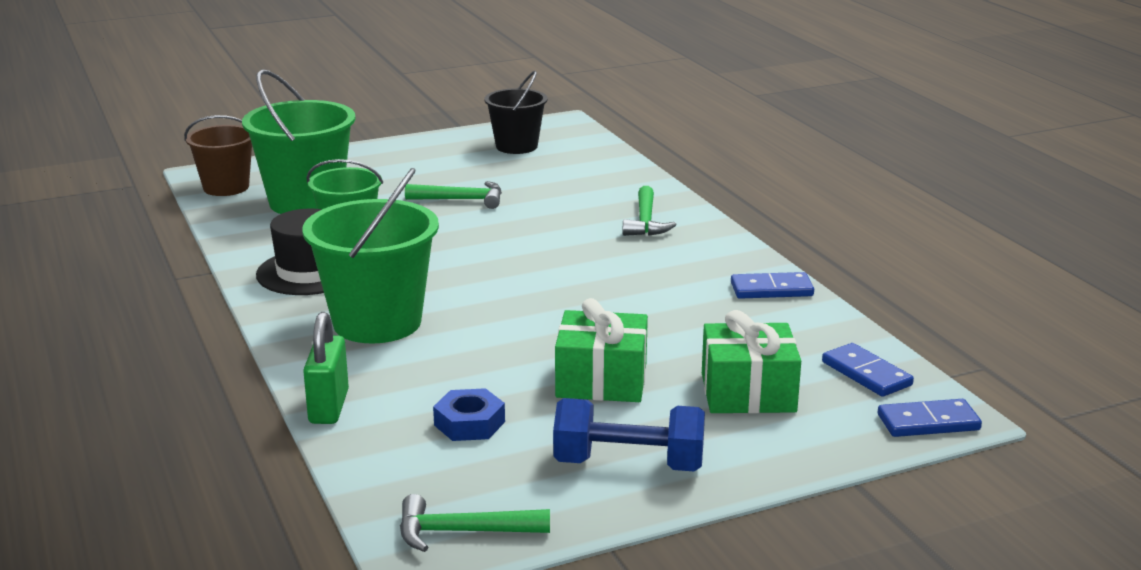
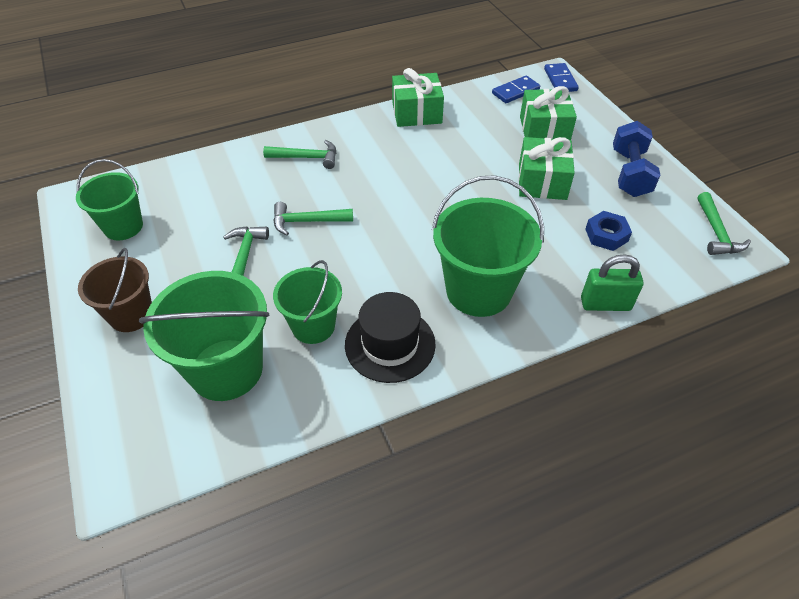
camera: 90 degrees left, 25 degrees up
brown bucket [184,115,252,196] -> brown bucket moved to [78,248,152,332]
black bucket [485,71,548,154] -> green bucket [76,159,143,240]
blue domino [731,272,814,299] -> green gift [392,68,444,127]
none -> green hammer [273,202,353,235]

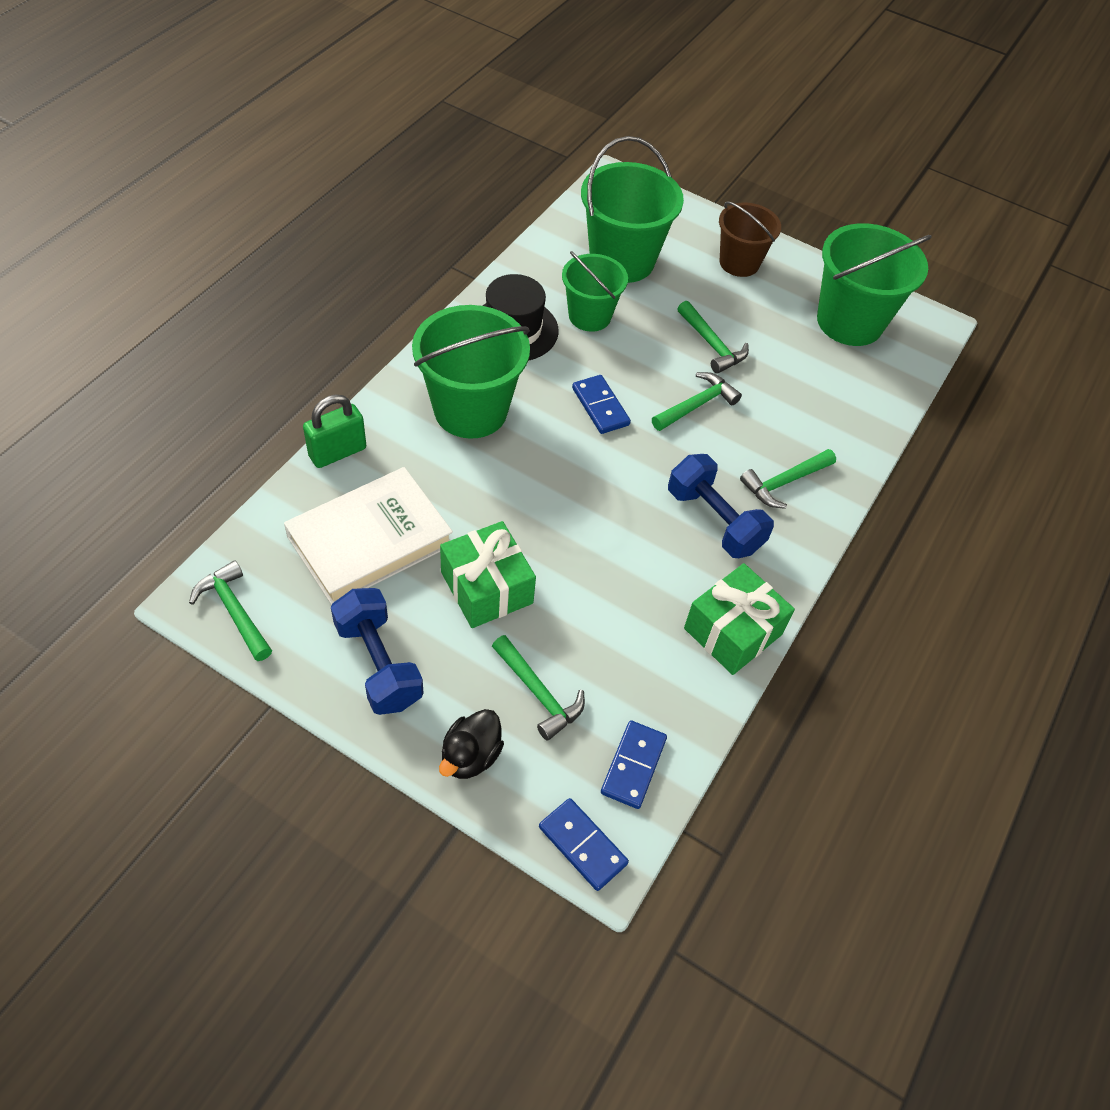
camera: 140 degrees right, 5 degrees up
green bucket [76,159,143,240] -> green bucket [817,223,931,346], size x1.59
green gift [520,86,577,140] -> green hammer [492,635,585,741]
blue nut [586,211,632,251] -> white book [284,467,453,605]
none -> black duck [439,709,504,779]
none -> blue domino [572,375,631,434]
none -> blue dumbbell [668,454,774,558]

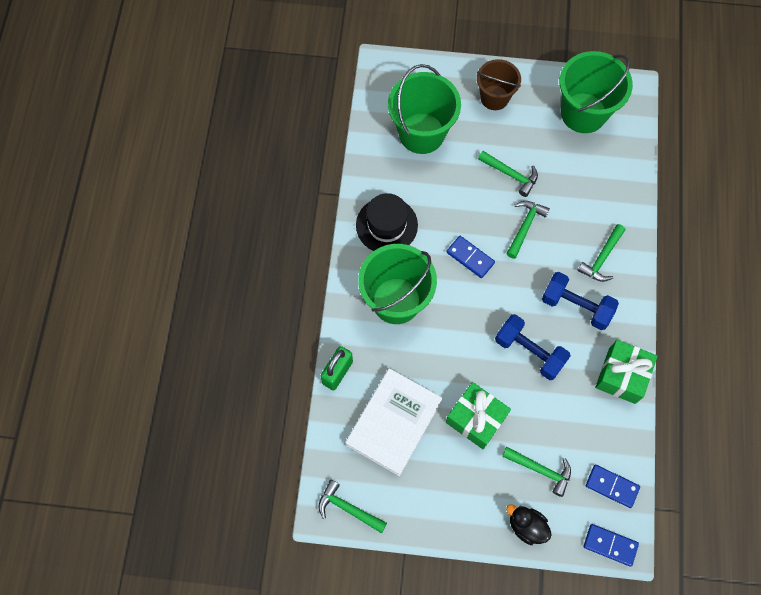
camera: 20 degrees left, 15 degrees up
blue dumbbell [331,588,424,715] -> blue dumbbell moved to [495,314,571,380]
black duck [439,709,504,779] -> black duck turned 120 degrees clockwise [506,505,552,545]
green bucket [562,251,628,332] -> none
blue domino [601,721,667,809] -> blue domino turned 60 degrees counterclockwise [586,465,640,508]

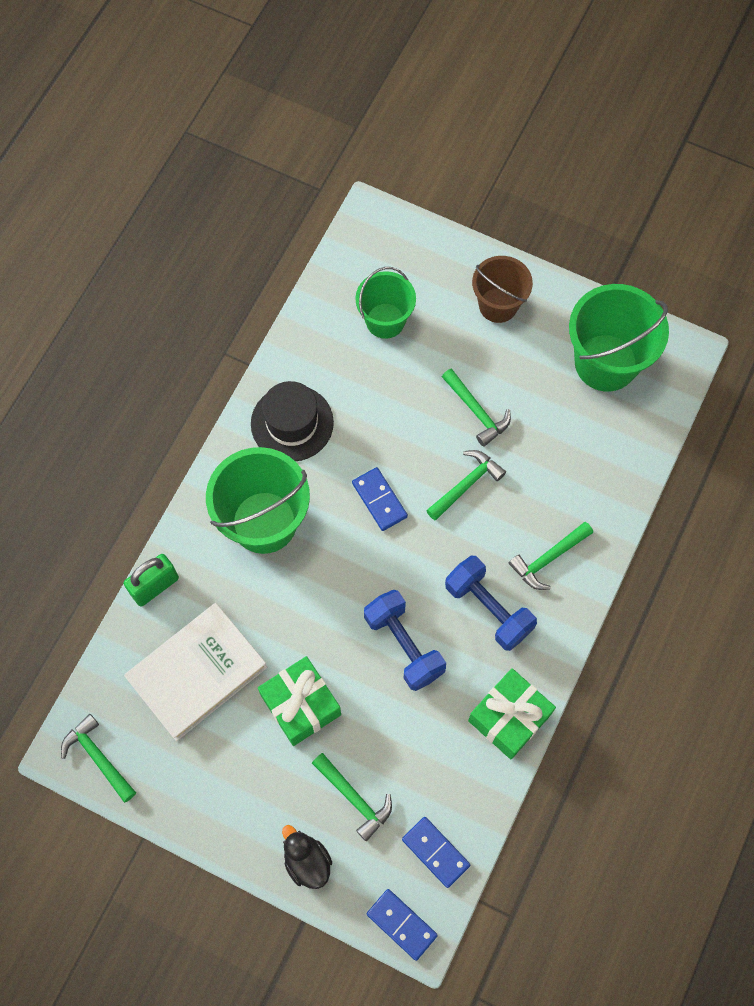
camera: 20 degrees right, 0 degrees up
green bucket [388,64,461,154] -> green bucket [355,267,416,339], size x0.63

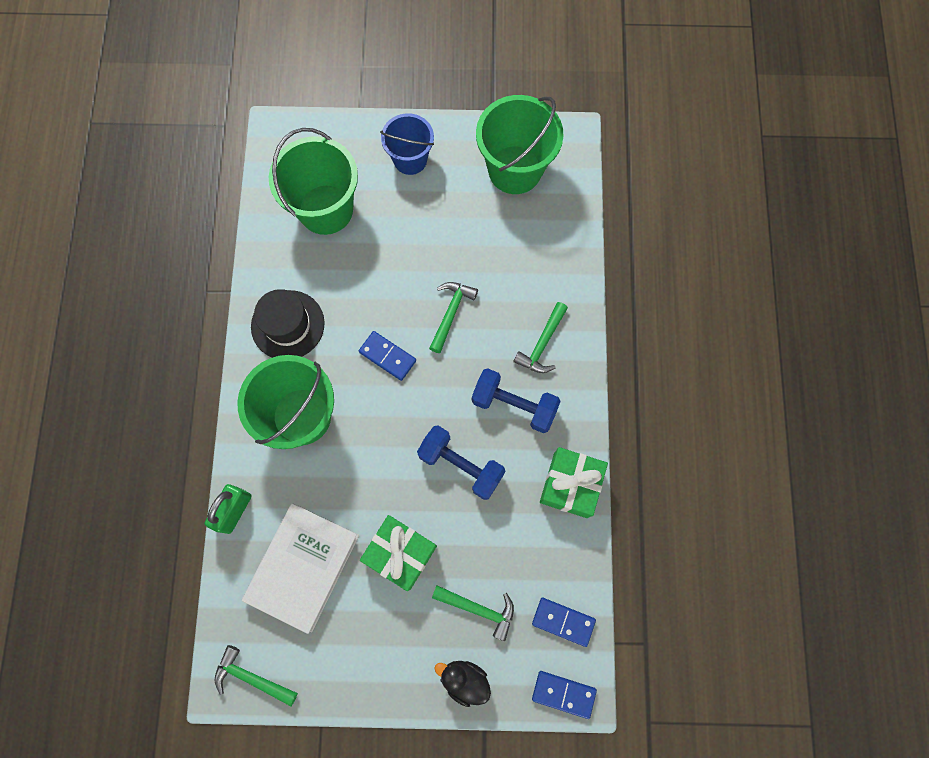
camera: 25 degrees left, 5 degrees up
green bucket [355,267,416,339] -> green bucket [269,128,358,235], size x1.59
green hammer [442,368,511,447] -> none
brown bucket [472,256,533,323] -> blue bucket [380,113,434,175]

